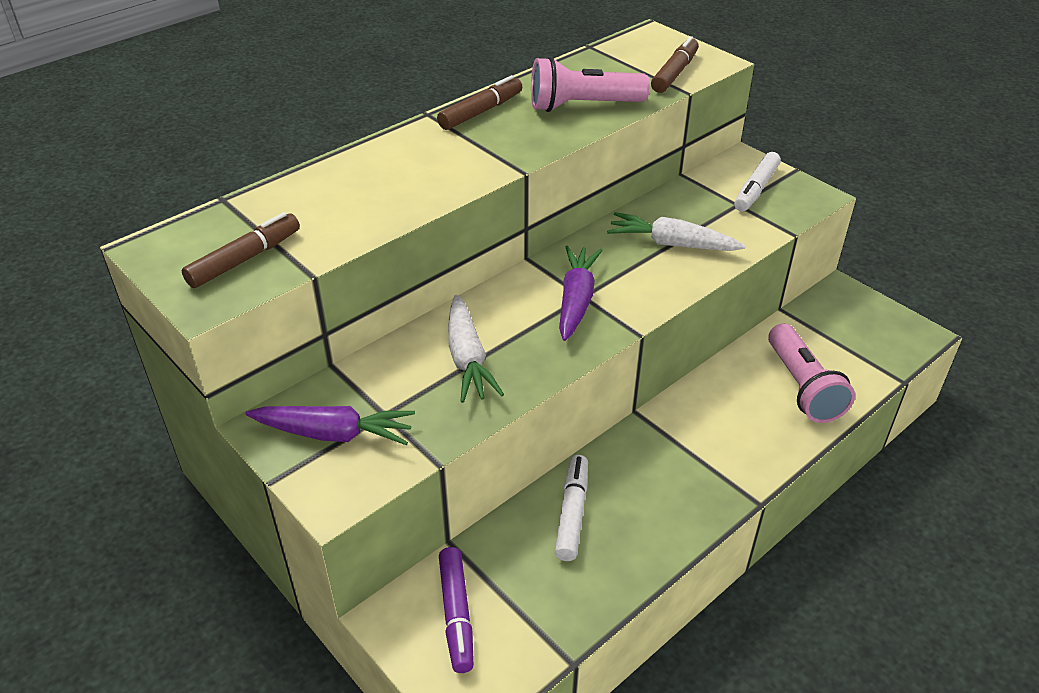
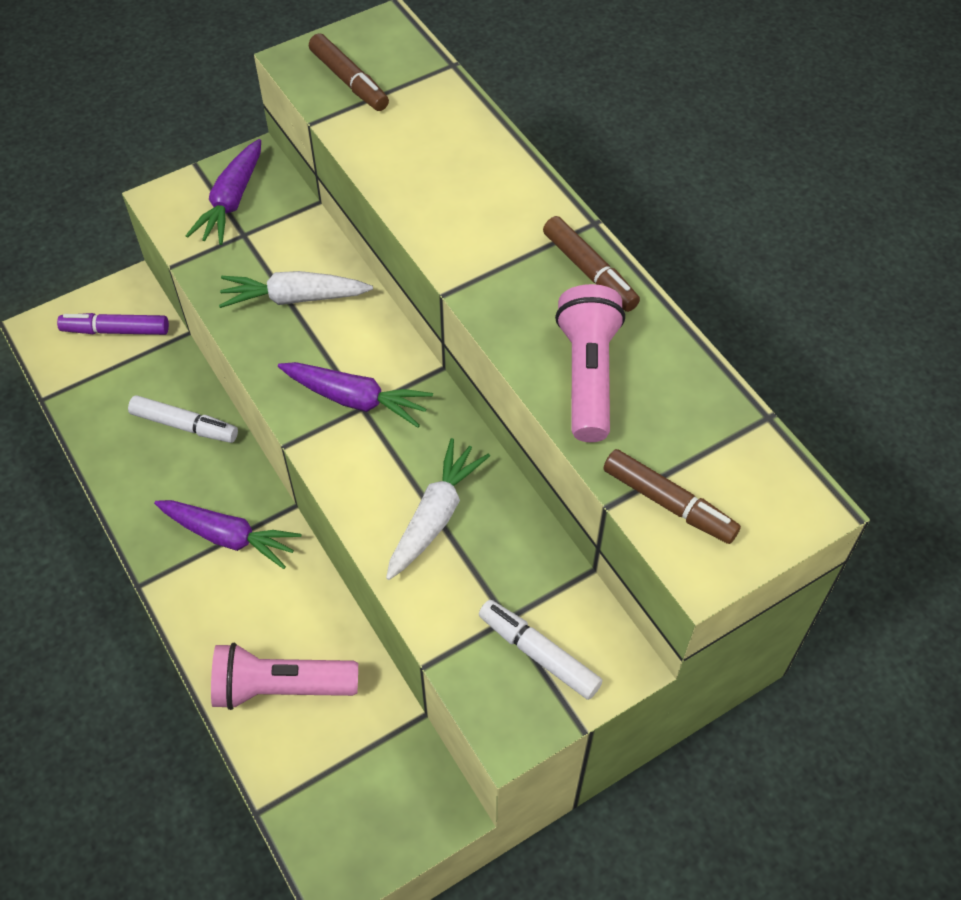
camera: 100 degrees right, 15 degrees up
none -> purple carrot [154,500,301,569]

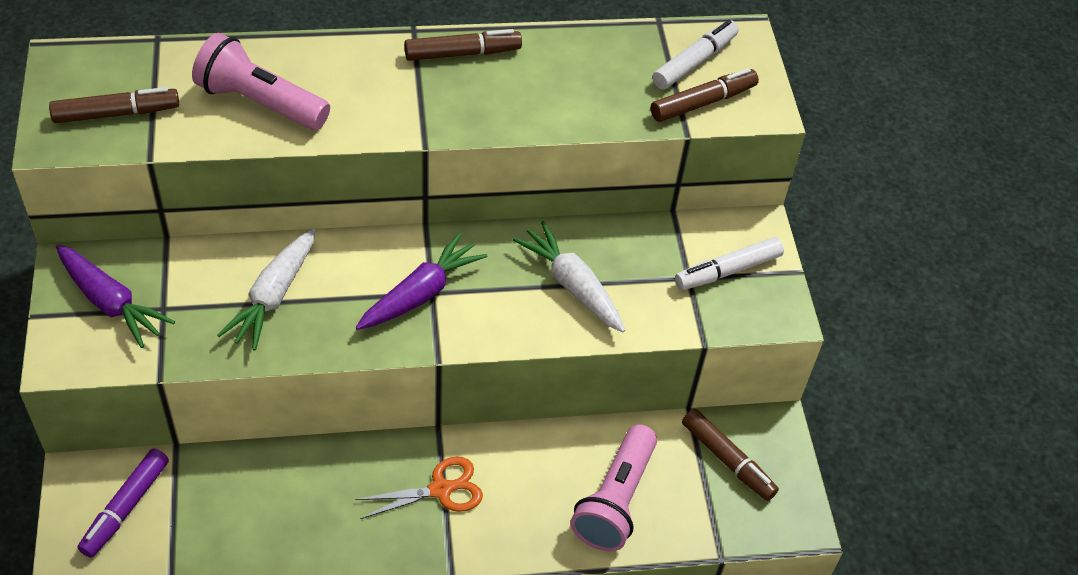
camera: 70 degrees left, 5 degrees down
white marker [128,395,238,443] -> white marker moved to [652,20,739,89]
purple carrot [154,500,301,569] -> orange scissors [355,457,483,519]
pink flashlight [555,284,625,442] -> pink flashlight moved to [192,33,330,130]
none -> brown marker [682,409,779,501]

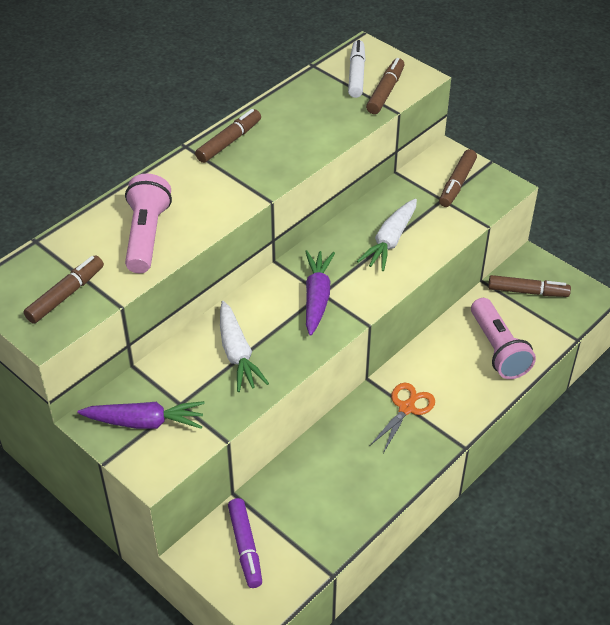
camera: 35 degrees left, 5 degrees down
pink flashlight [192,33,330,130] -> pink flashlight turned 105 degrees clockwise [125,174,172,273]
white carrot [512,221,625,333] -> white carrot turned 75 degrees counterclockwise [357,199,417,271]
white marker [675,237,784,290] -> brown marker [439,149,477,207]

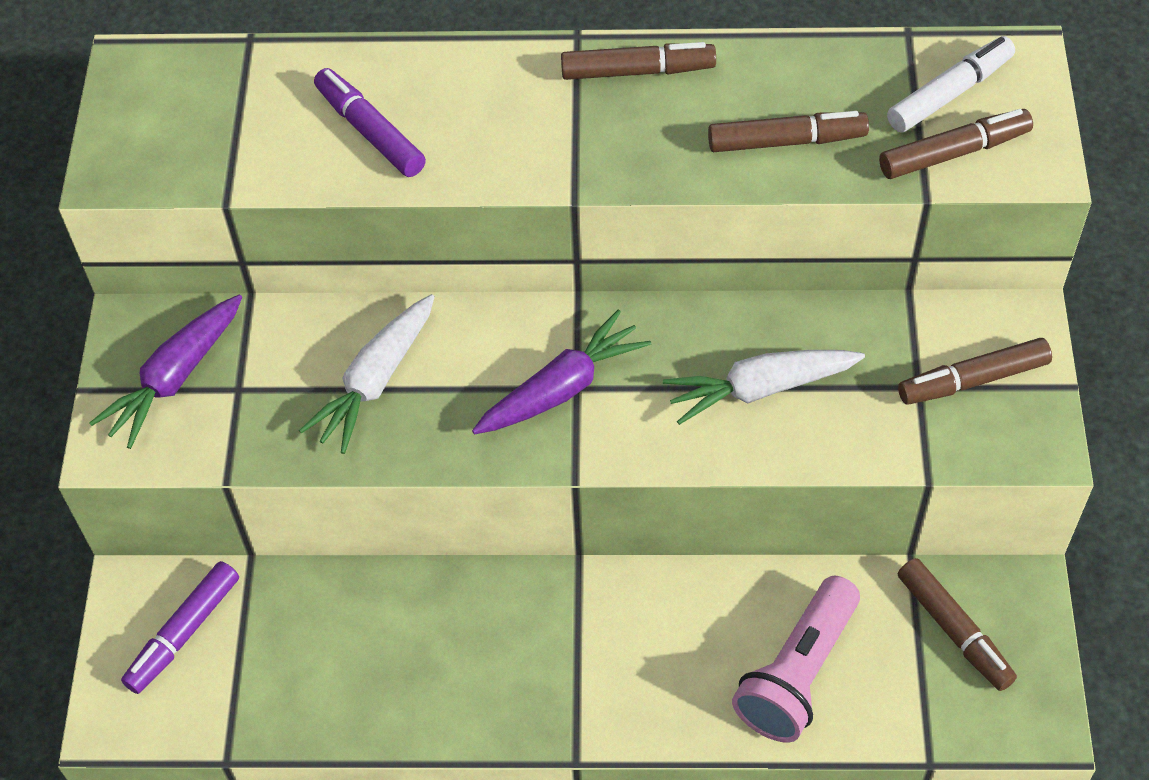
camera: 50 degrees right, 10 degrees up
brown marker [23,256,104,324] -> brown marker moved to [708,111,869,152]
purple carrot [78,401,205,429] -> purple carrot turned 75 degrees clockwise [89,294,242,449]
pink flashlight [125,174,172,273] -> purple marker [314,68,426,177]
orange scissors [370,383,435,453] -> none

